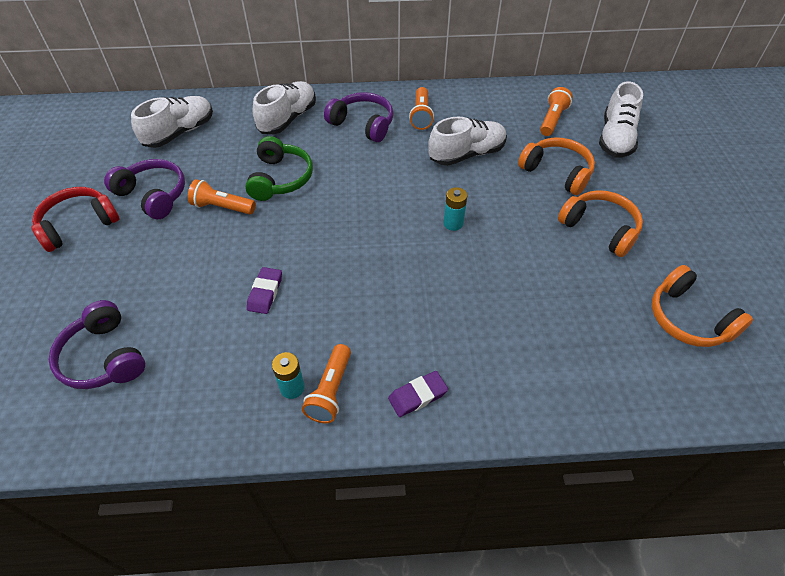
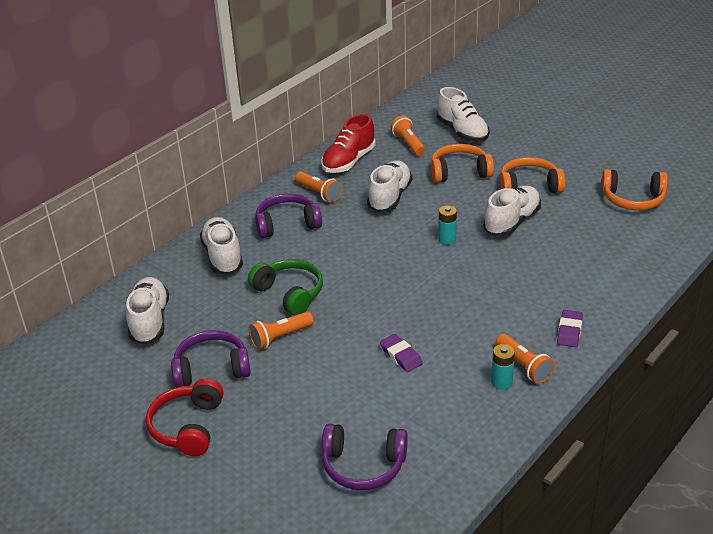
camera: 45 degrees left, 15 degrees down
none -> red shoe [321,114,376,173]
none -> white shoe [483,186,541,236]

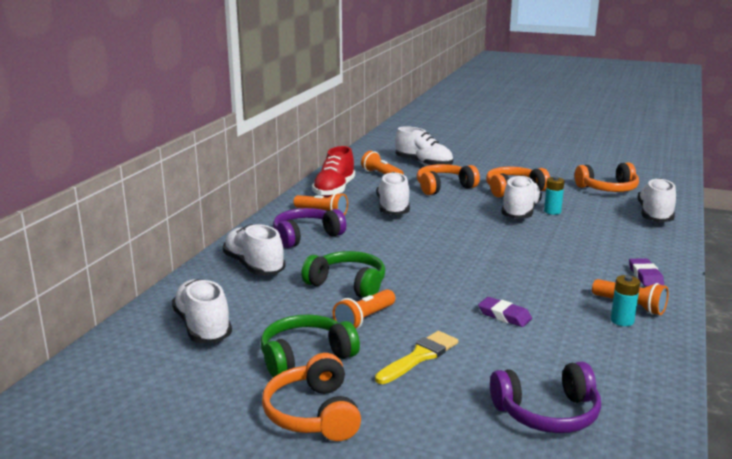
camera: 20 degrees left, 15 degrees down
red headphones [146,379,223,456] -> orange headphones [262,353,361,441]
purple headphones [171,330,251,388] -> green headphones [261,314,360,378]
turquoise battery [438,205,457,245] -> turquoise battery moved to [544,176,564,215]
none -> yellow brush [375,331,458,384]
none -> white shoe [637,178,676,222]

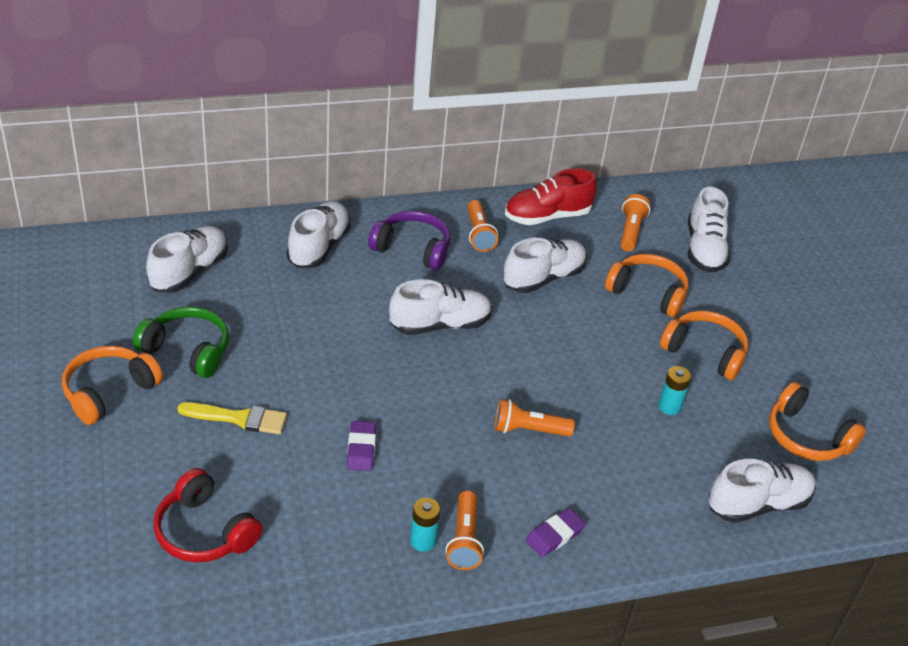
camera: 50 degrees right, 20 degrees up
green headphones [301,251,385,298] -> none
orange flashlight [333,289,395,330] -> orange flashlight moved to [495,399,575,437]
purple headphones [490,362,601,433] -> red headphones [154,468,262,562]
white shoe [501,175,542,219] -> white shoe moved to [389,279,492,335]

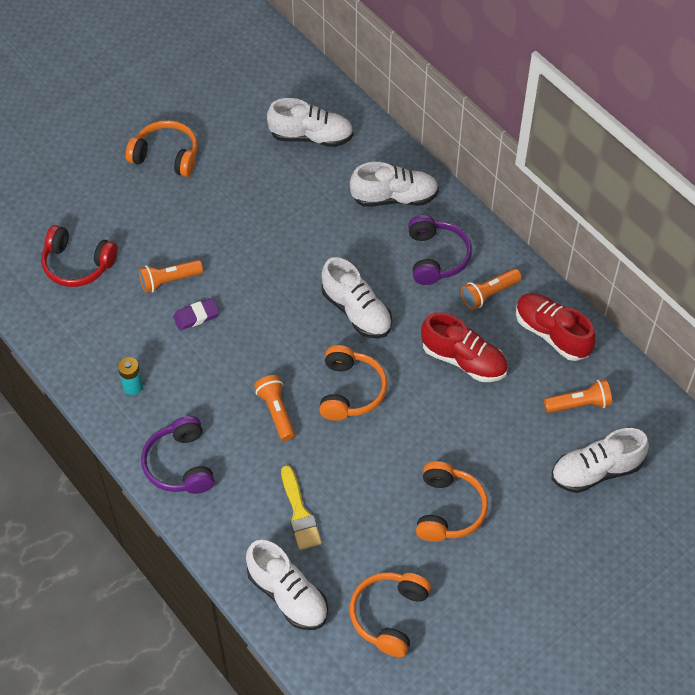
camera: 70 degrees right, 15 degrees up
green headphones [133,306,229,378] -> none
red headphones [154,468,262,562] -> red headphones turned 90 degrees counterclockwise [41,225,118,287]
yellow brush [177,402,287,434] -> yellow brush moved to [281,465,322,550]
orange flashlight [446,491,484,570] -> orange flashlight moved to [139,260,203,293]
white shoe [503,238,587,293] -> red shoe [421,312,508,382]
purple eraser [526,508,586,557] -> purple headphones [141,416,215,494]
orange headphones [605,254,689,317] -> orange headphones moved to [319,345,387,421]
turquoise battery [659,366,691,415] -> none

